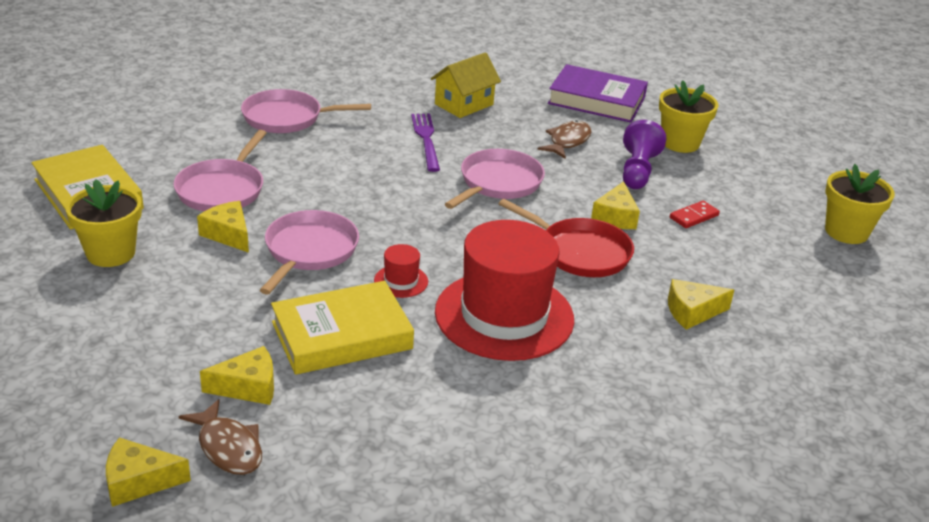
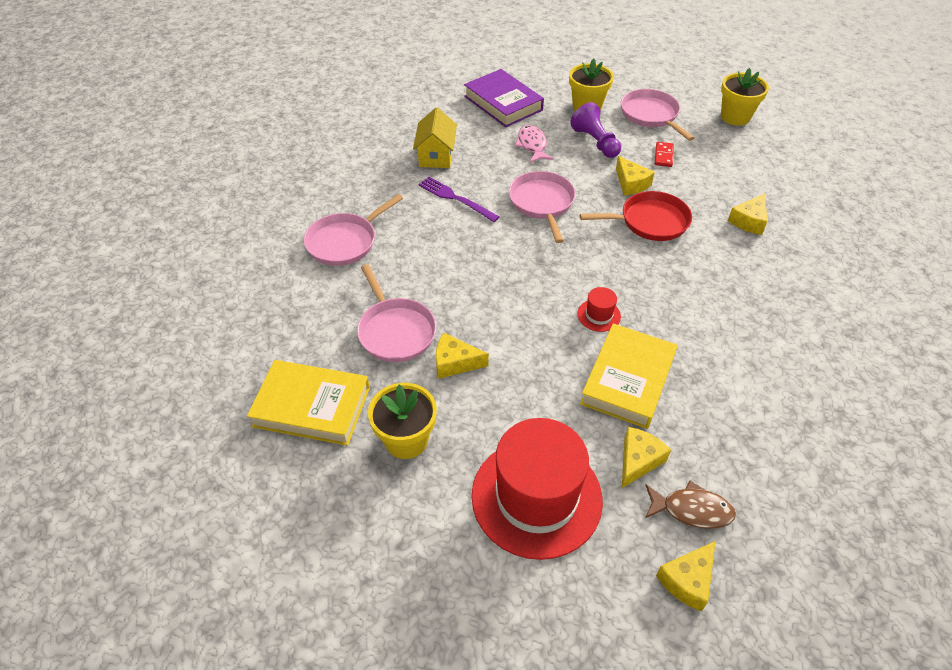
camera: 40 degrees left, 15 degrees up
pink pan [260,210,359,295] -> pink pan moved to [621,89,694,141]
red hat [435,220,574,361] -> red hat moved to [471,418,603,560]
brown fish [537,120,591,159] -> pink fish [515,125,554,163]
purple book [548,64,648,123] -> purple book turned 75 degrees clockwise [464,69,544,127]

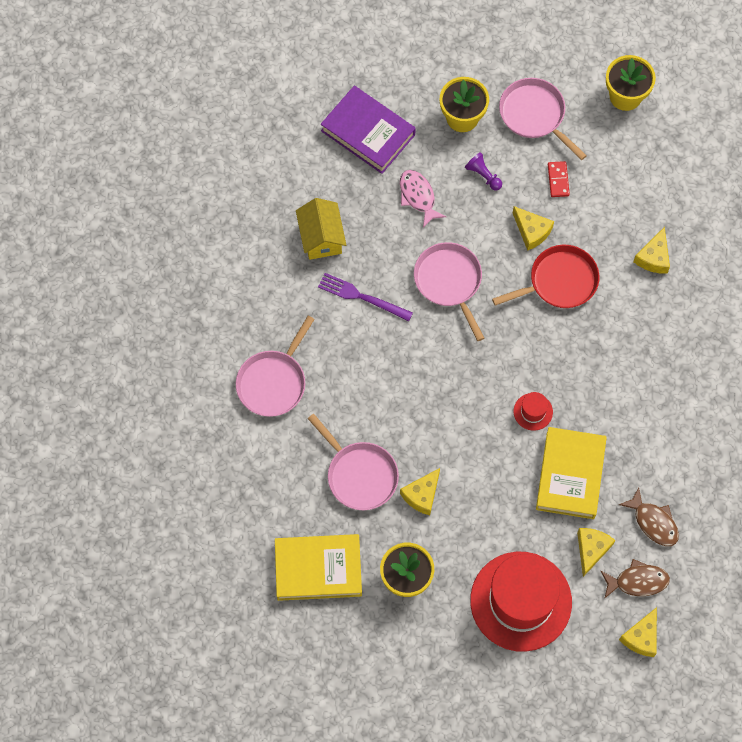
camera: 15 degrees left, 20 degrees up
yellow cheese [436,333,489,379] -> yellow cheese turned 45 degrees counterclockwise [400,468,440,515]
purple pawn [570,102,621,158] -> purple pawn [465,152,502,191], size x0.62
none -> brown fish [619,487,679,546]

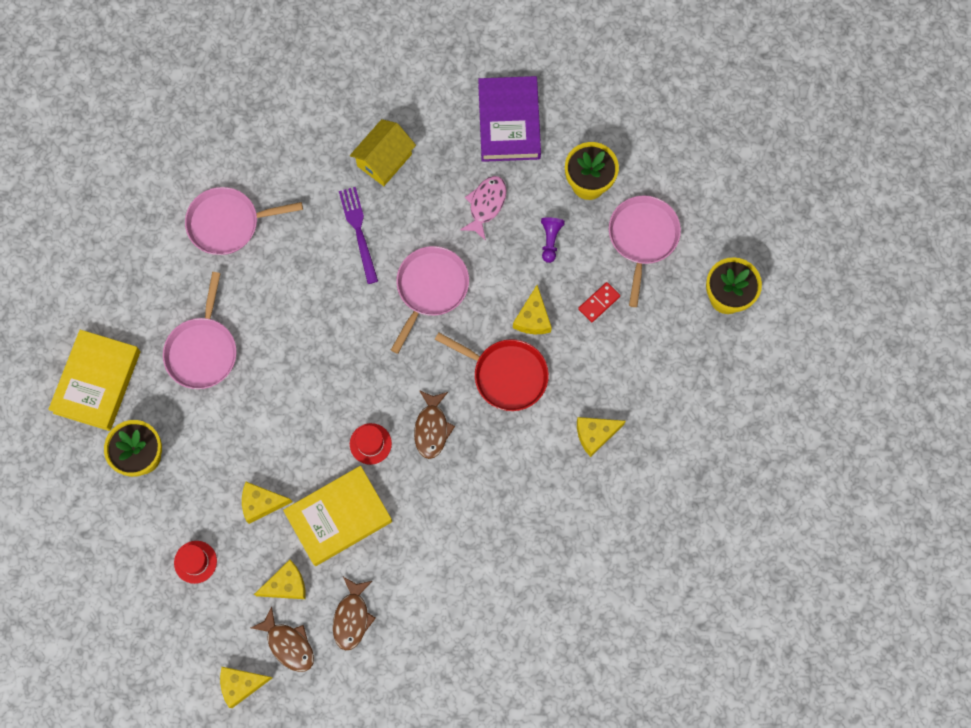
camera: 50 degrees right, 5 degrees up
yellow book [275,534,362,601] -> yellow book turned 60 degrees clockwise [48,330,141,431]
yellow cheese [400,468,440,515] -> yellow cheese moved to [242,482,292,524]
red hat [470,552,572,652] -> red hat [174,541,217,584], size x0.40
none -> brown fish [414,390,455,459]

